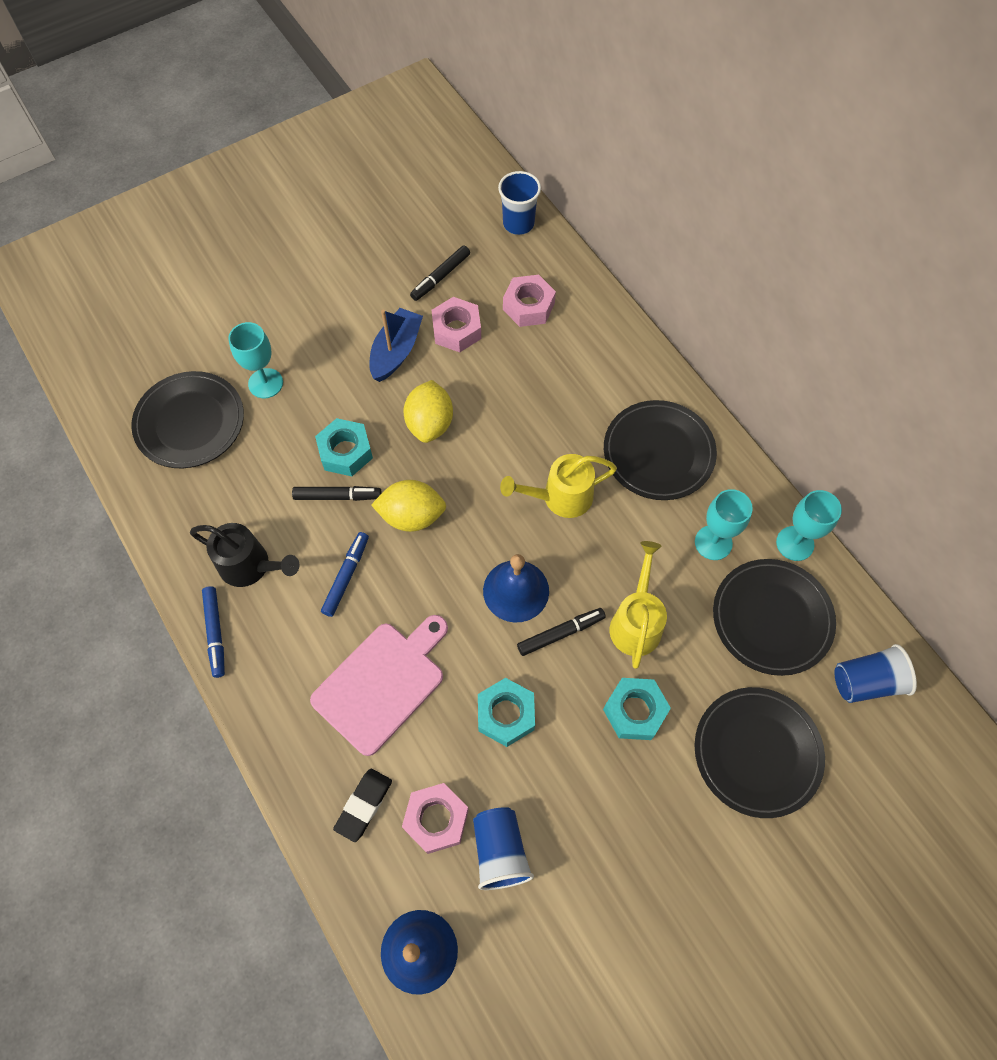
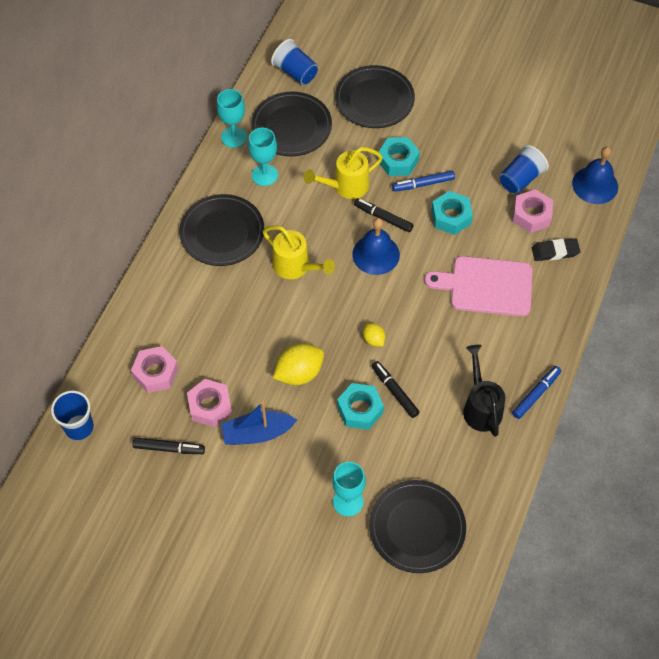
camera: 125 degrees left, 5 degrees down
blue marker [321,532,369,617] -> blue marker moved to [392,171,455,192]
yellow lemon [371,480,446,532] -> yellow lemon [363,323,385,347], size x0.54

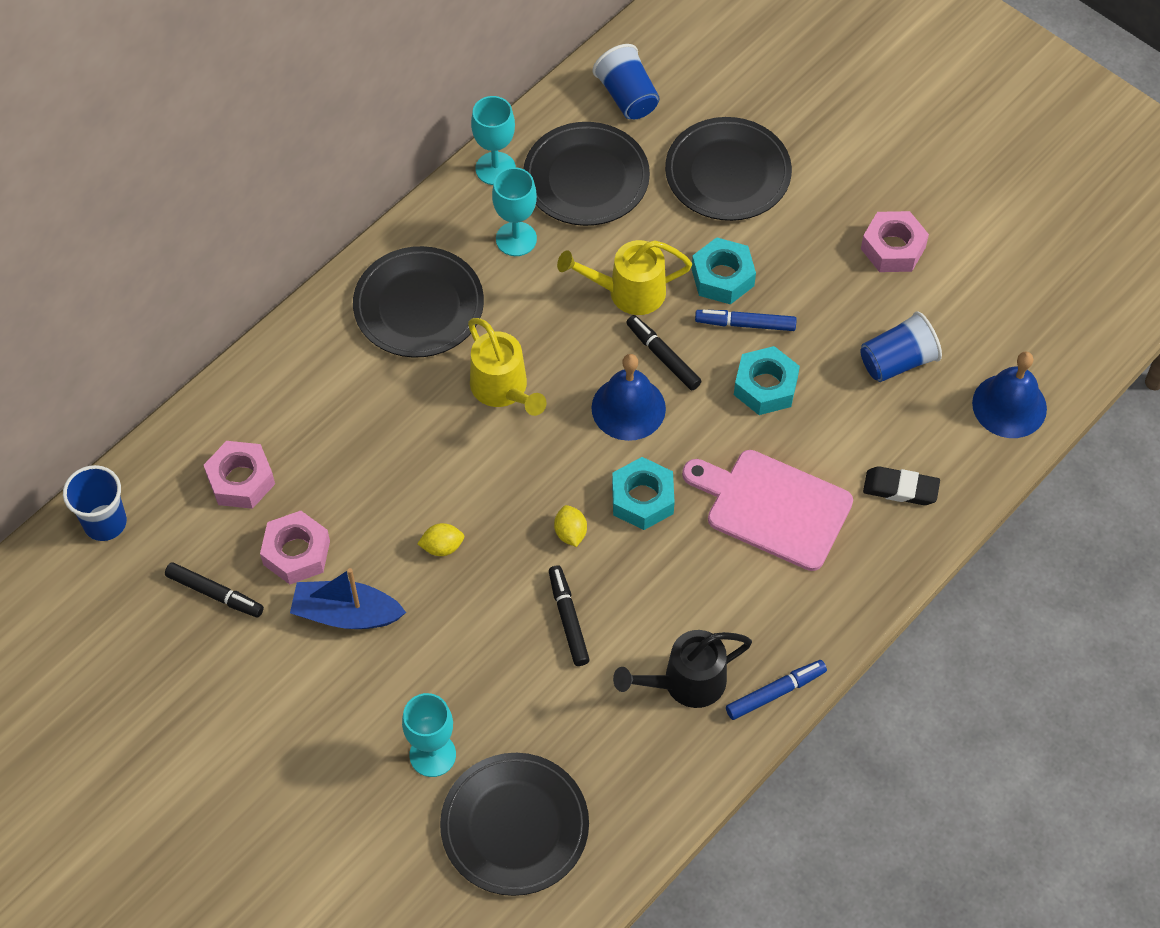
camera: 20 degrees right, 0 degrees up
yellow lemon [273,344,324,385] -> yellow lemon [417,523,464,556], size x0.54
turquoise nut [337,383,384,430] -> turquoise nut moved to [612,457,675,530]
black watering can [463,345,505,437] -> black watering can turned 120 degrees counterclockwise [613,630,752,708]
pink nut [512,189,553,233] -> pink nut moved to [861,211,929,272]

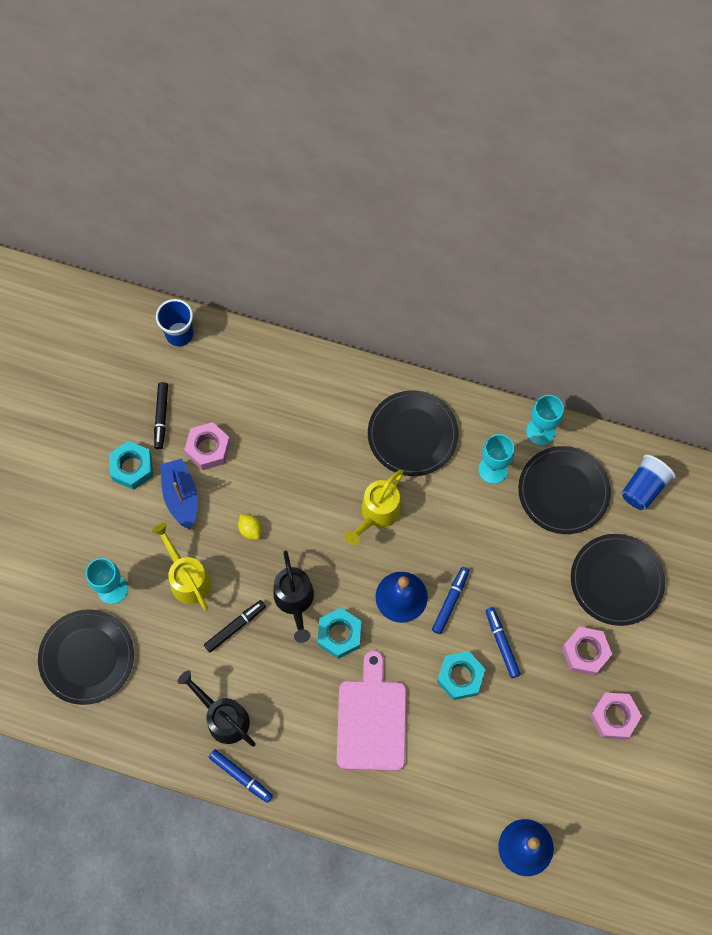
camera: 65 degrees right, 10 degrees up
pink nut [204,441,275,509] -> pink nut moved to [562,627,612,676]
yellow lemon [554,505,587,547] -> black watering can [274,551,314,643]
yellow watering can [557,240,692,315] -> yellow watering can moved to [152,523,211,610]
black marker [626,315,702,390] -> blue marker [432,567,469,634]
turquoise nut [691,237,756,305] -> turquoise nut moved to [109,441,153,490]
blue cup [860,311,942,382] -> none
black eraser [863,466,940,505] -> none

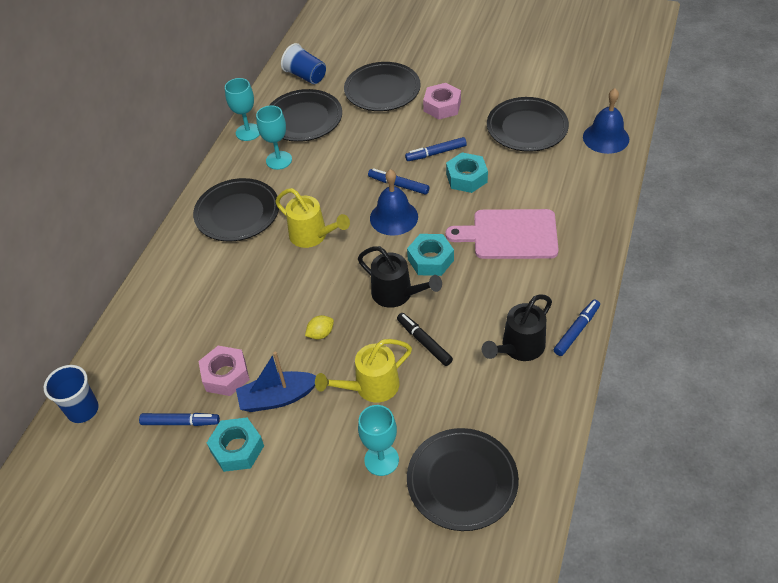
camera: 85 degrees left, 20 degrees down
black marker [154,382,168,449] -> blue marker [139,413,220,426]
black watering can [274,551,314,643] -> black watering can turned 45 degrees clockwise [358,246,442,308]
pink nut [590,692,642,740] -> none
none -> black plate [487,97,569,152]

